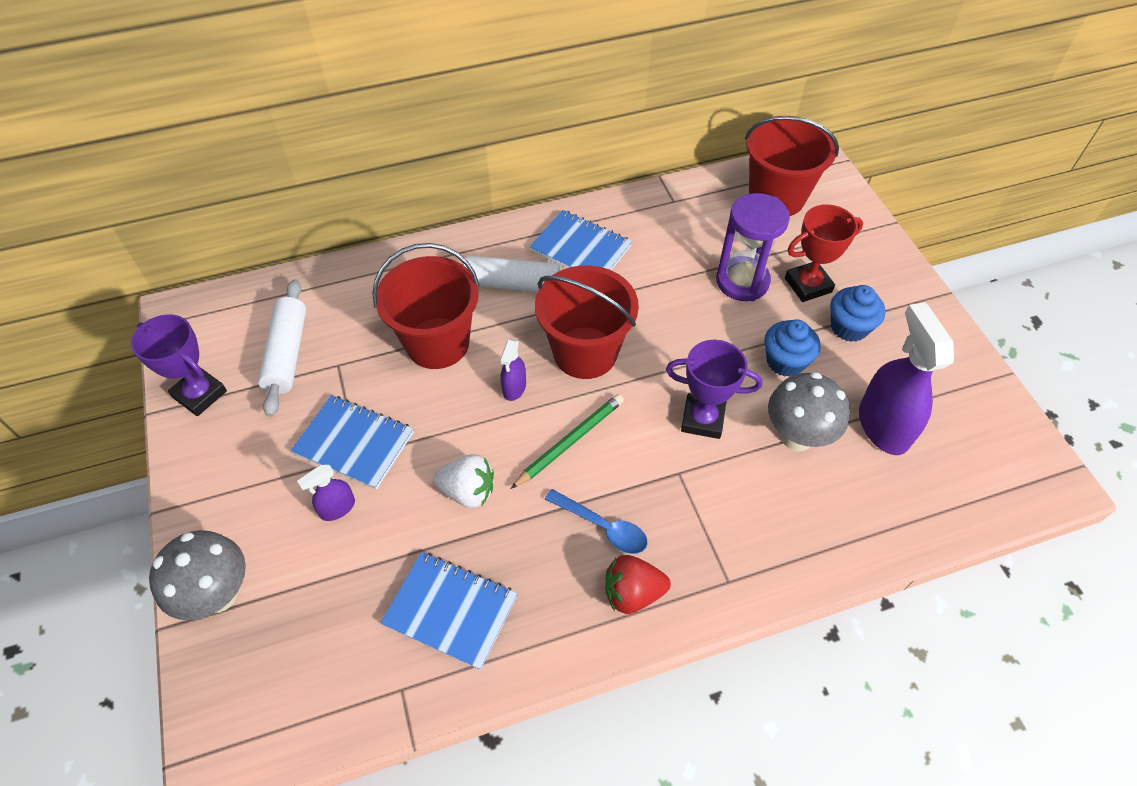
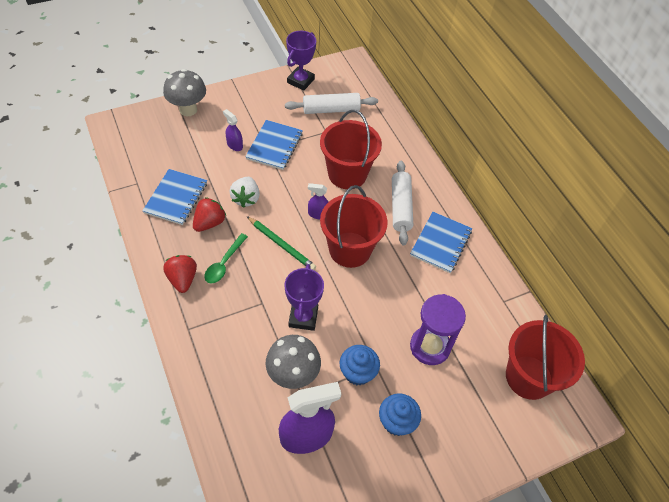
camera: 80 degrees right, 0 degrees up
blue spoon [545,489,648,554] -> green spoon [204,233,248,284]
red trophy [785,204,863,302] -> none
none -> red strawberry [193,197,226,232]

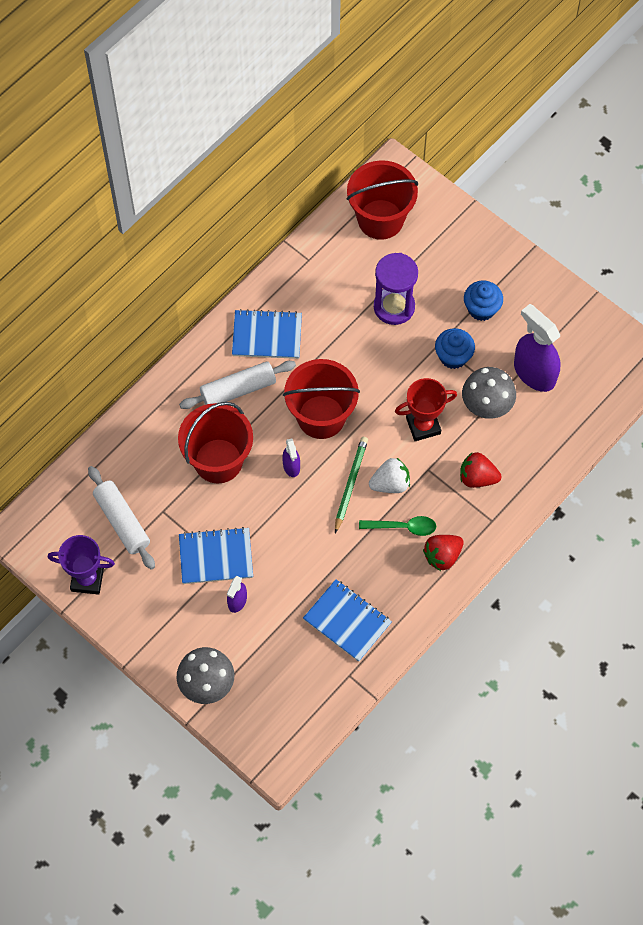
camera: 110 degrees left, 10 degrees up
blue notebook [142,169,207,225] -> blue notebook turned 45 degrees clockwise [303,579,392,662]
red strawberry [193,197,226,232] -> red strawberry moved to [460,452,501,488]
white strawberry [230,177,260,208] -> white strawberry moved to [369,458,410,493]
purple trophy [284,264,324,331] -> red trophy [395,378,457,441]

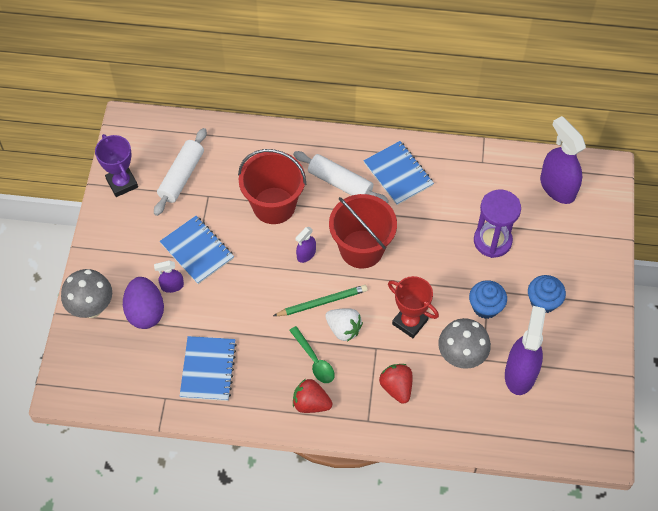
camera: 55 degrees right, 5 degrees down
red bucket [346,160,418,240] -> purple spray bottle [540,116,586,204]
none -> purple egg [123,277,164,329]

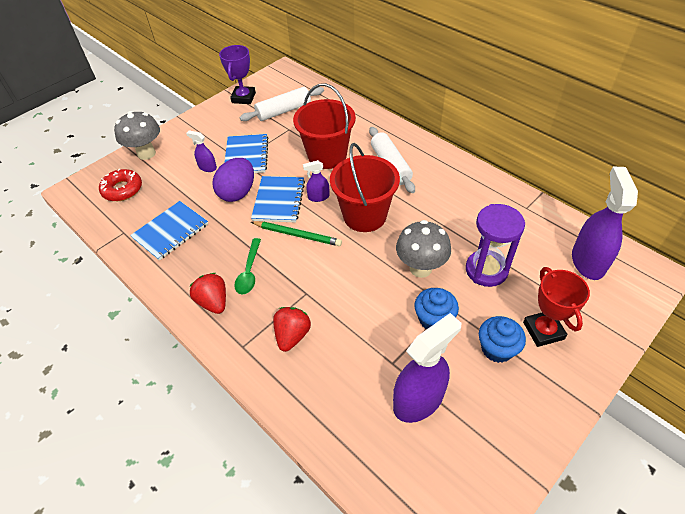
camera: 40 degrees right, 10 degrees down
purple egg [123,277,164,329] -> purple egg moved to [213,158,254,202]
white strawberry [325,308,363,342] -> none
blue notebook [364,141,434,205] -> blue notebook moved to [251,176,305,222]
red trophy [388,276,439,338] -> red trophy moved to [523,267,590,347]
grey mushroom [438,318,491,369] -> grey mushroom moved to [396,220,451,278]
none -> red donut [99,168,142,201]

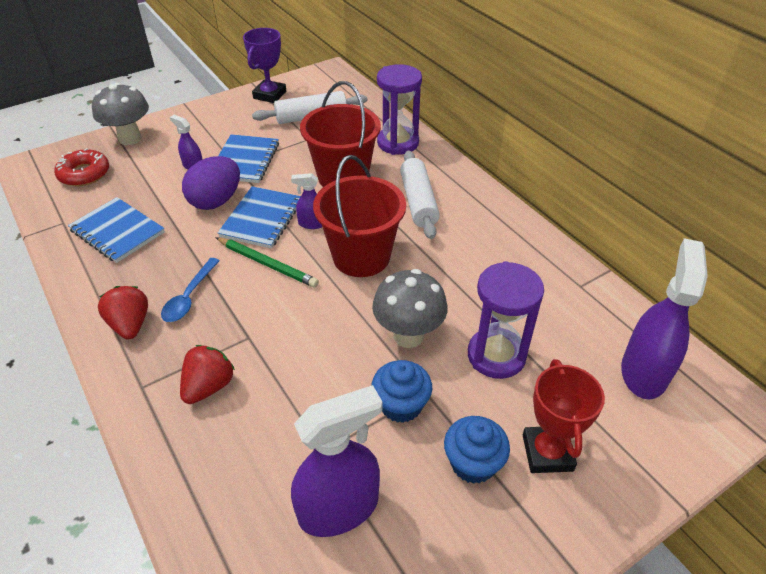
camera: 10 degrees right, 5 degrees down
blue notebook [130,201,208,261] -> blue notebook turned 75 degrees clockwise [68,197,165,263]
green spoon [234,238,261,294] -> blue spoon [161,258,220,322]
none -> purple hourglass [377,64,422,155]

